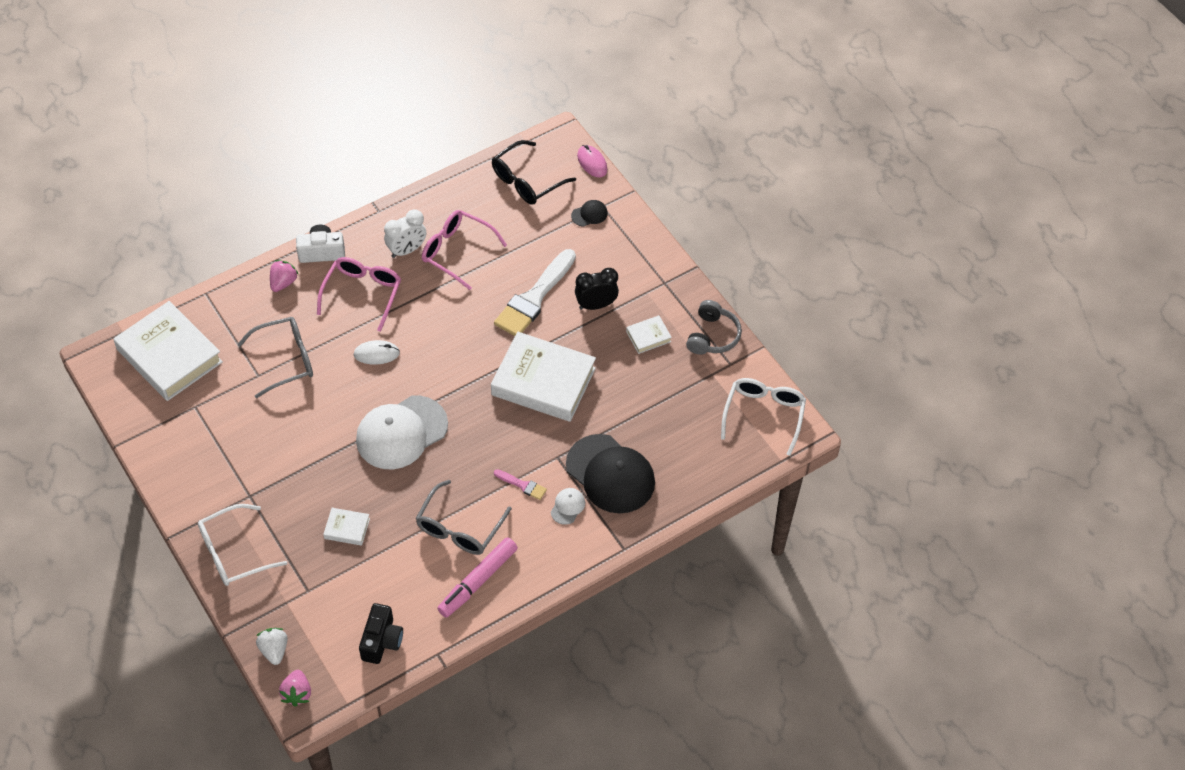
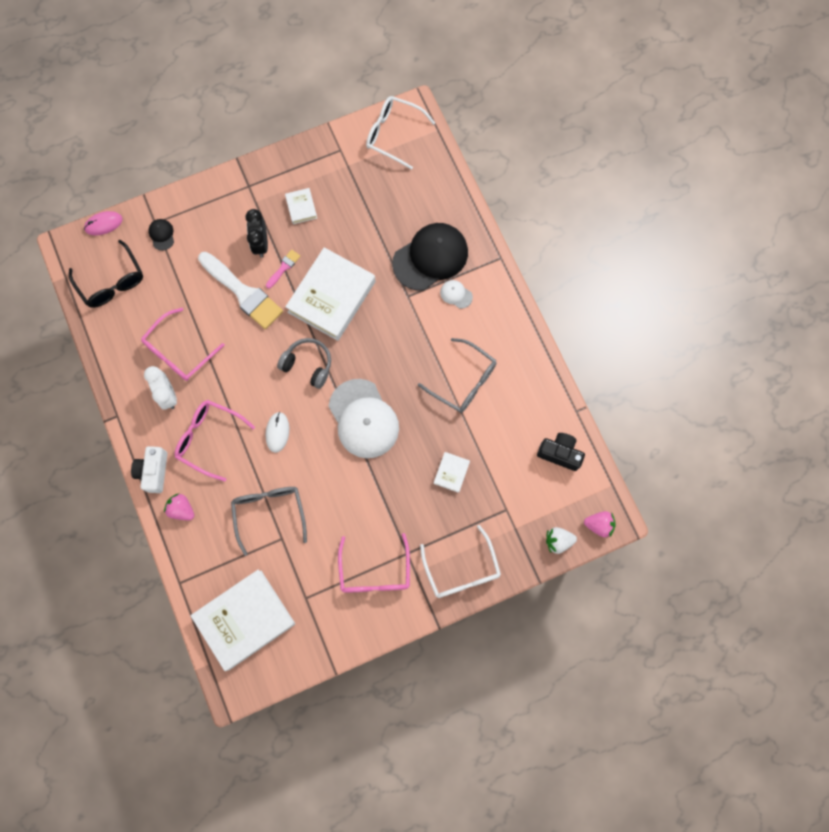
camera: 80 degrees left, 20 degrees up
pink marker [437,537,518,617] -> none
pink brush [494,469,547,500] -> pink brush moved to [266,249,300,289]
grey headphones [686,300,742,355] -> grey headphones moved to [277,338,331,389]
none -> pink glasses [338,533,410,593]

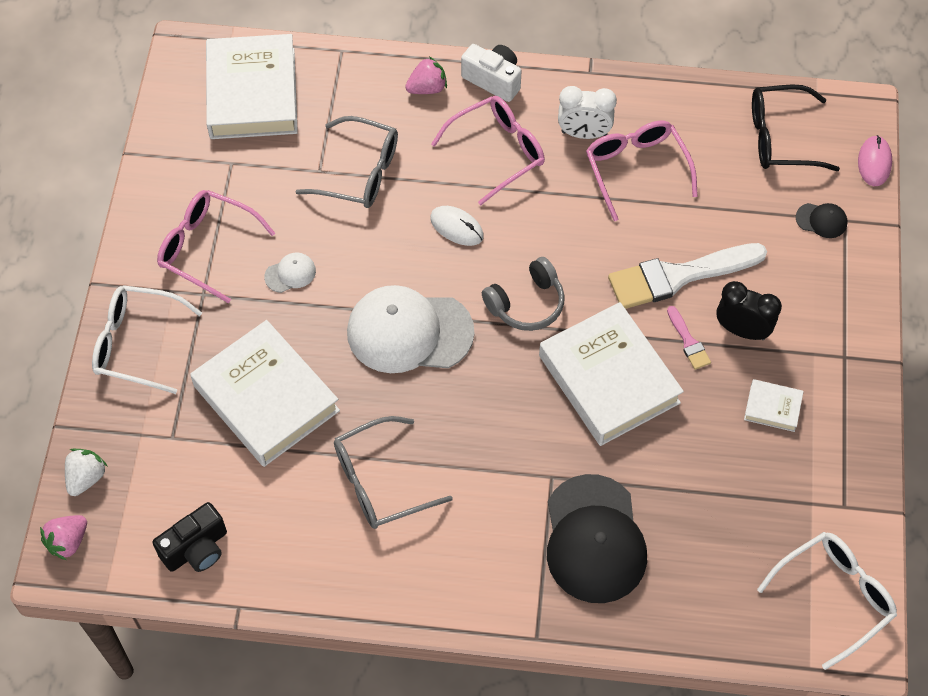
camera: 120 degrees right, 15 degrees down
white book [434,452,470,493] -> white book [190,320,340,467], size x2.30
white cap [440,280,473,309] -> white cap moved to [264,252,316,293]

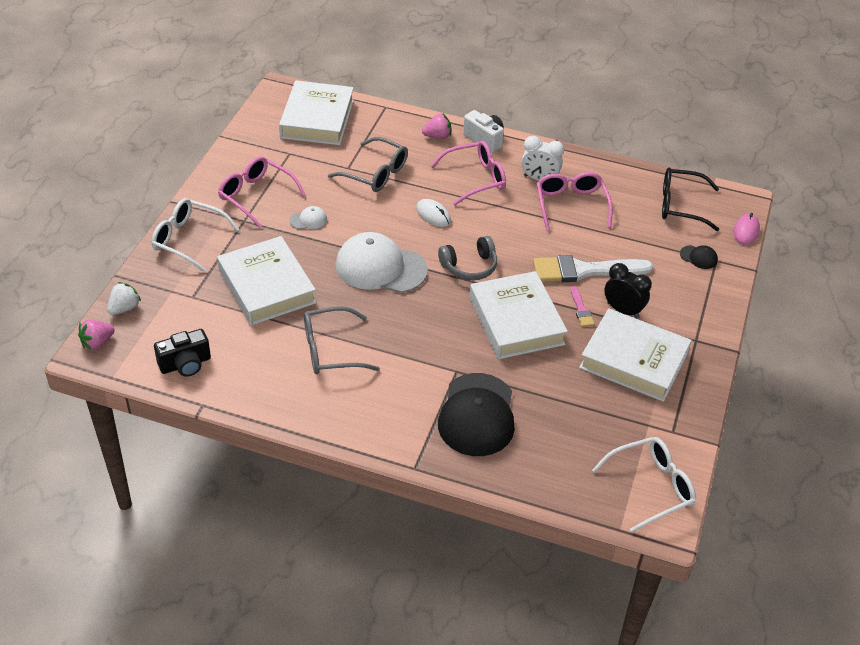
camera: 10 degrees right, 15 degrees down
white book [744,379,804,432] -> white book [579,308,692,402], size x2.30

